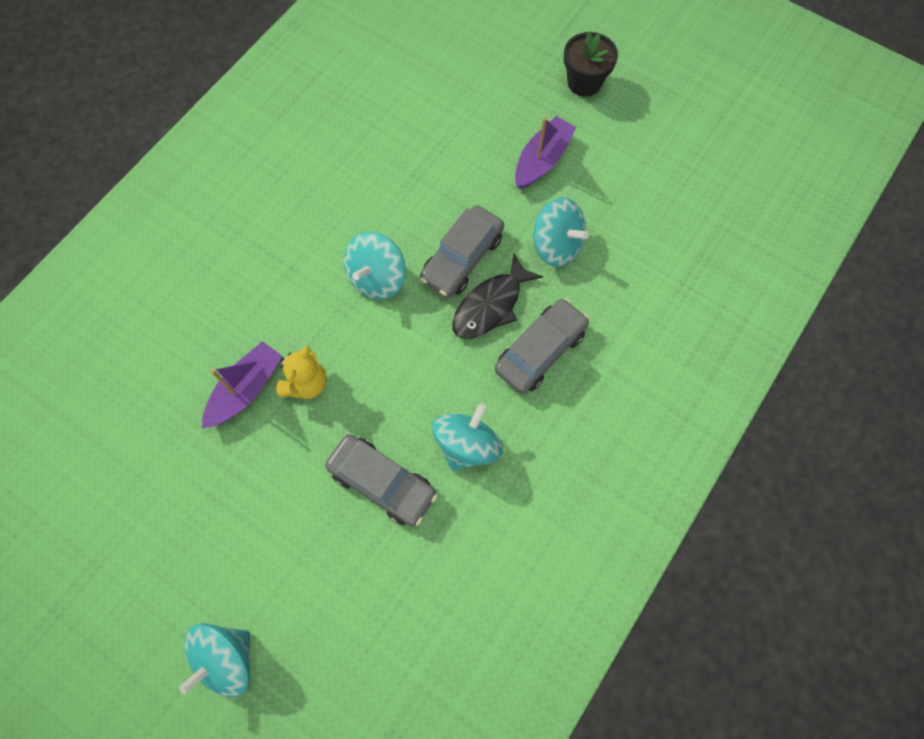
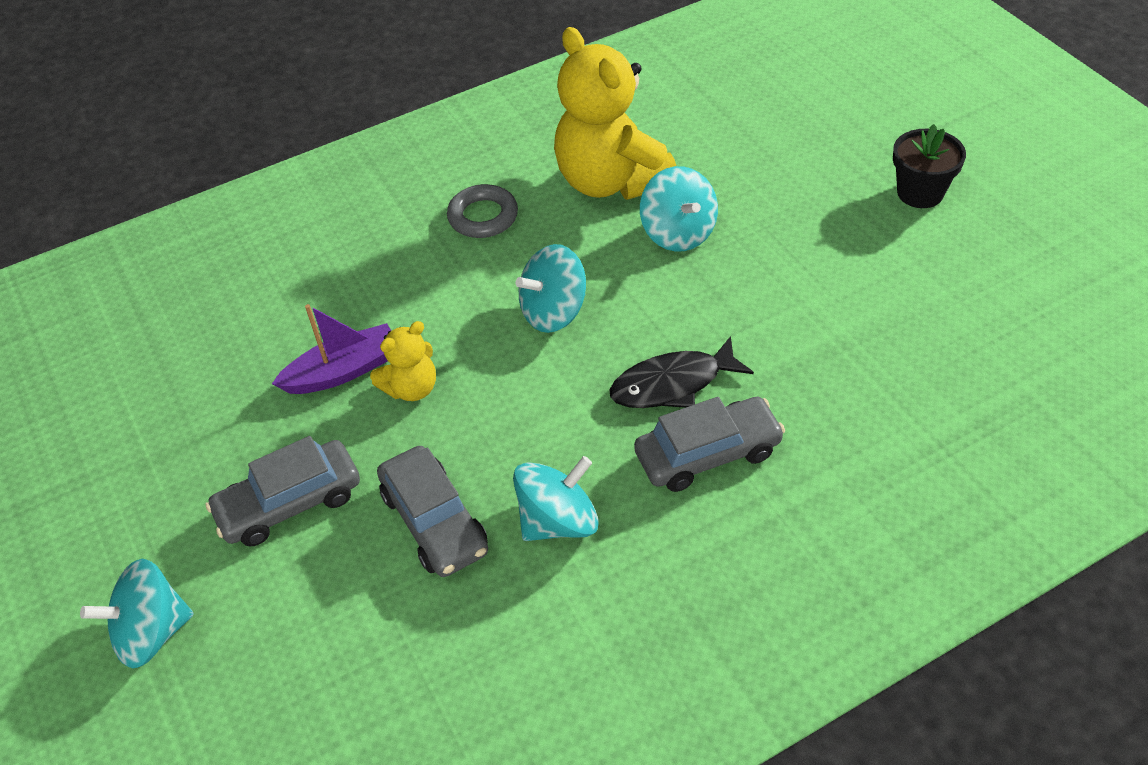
camera: 30 degrees right, 20 degrees down
grey car [420,205,504,298] -> grey car moved to [206,436,360,547]
purple boat [515,116,577,189] -> none
turquoise spinning top [533,197,589,267] -> turquoise spinning top moved to [640,166,718,251]
none -> grey ring [447,184,518,238]
none -> yellow teddy bear [554,27,676,200]

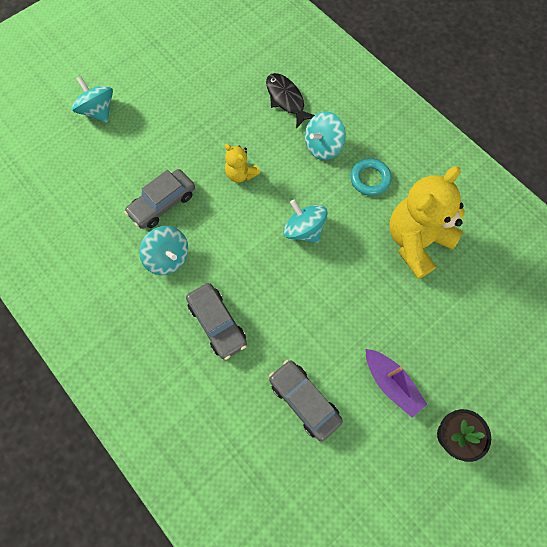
camera: 75 degrees right, 20 degrees up
grey car [206,436,360,547] -> grey car moved to [269,360,343,441]
purple boat [272,304,391,394] -> purple boat moved to [366,349,427,418]
grey ring [447,184,518,238] -> turquoise ring [350,158,392,196]
black fish [610,336,754,408] -> black fish moved to [266,73,315,129]
turquoise spinning top [640,166,718,251] -> turquoise spinning top moved to [305,111,346,160]

